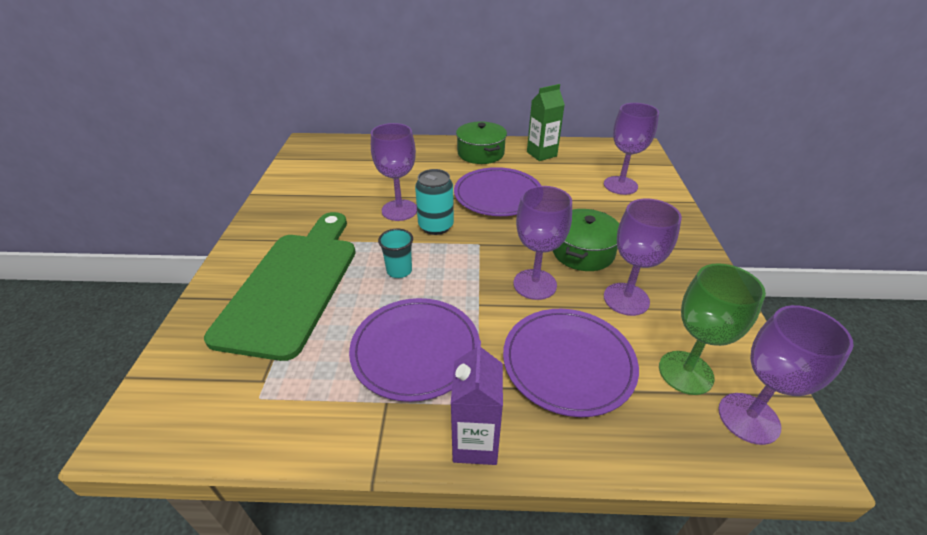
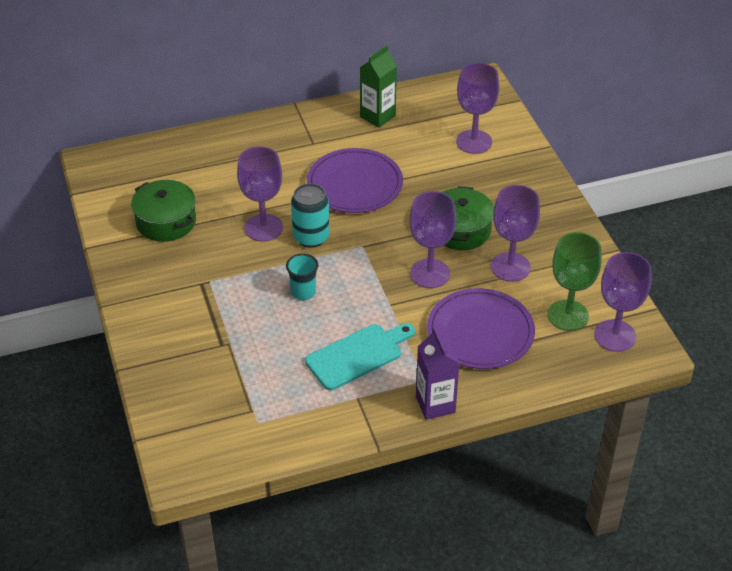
camera: 20 degrees left, 5 degrees up
green cutting board [204,212,356,361] -> none
purple plate [349,298,480,402] -> turquoise cutting board [305,323,415,390]
green pot [456,121,507,164] -> green pot moved to [131,180,196,242]

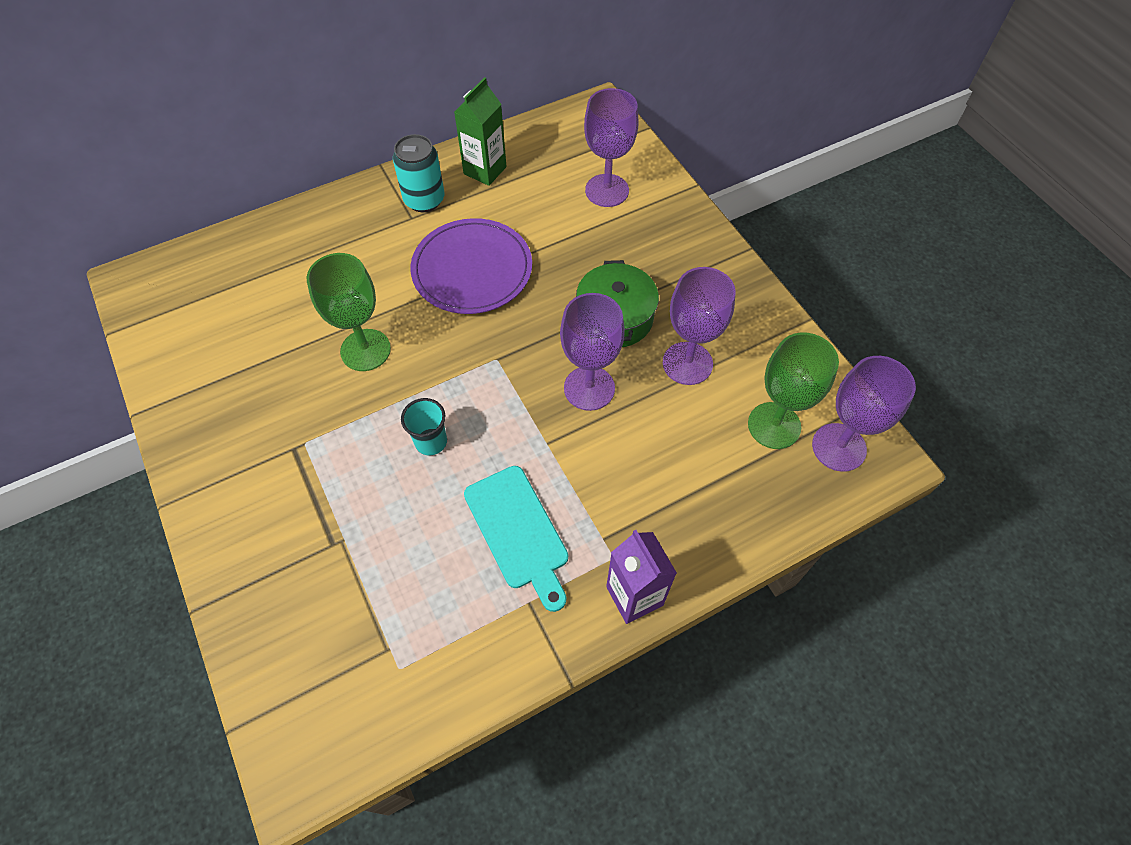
camera: 10 degrees left, 15 degrees up
green pot [131,180,196,242] -> none
purple goblet [237,146,283,242] -> green goblet [307,253,391,371]
turquoise can [291,183,330,248] -> turquoise can moved to [393,134,444,212]
turquoise cutting board [305,323,415,390] -> turquoise cutting board turned 105 degrees clockwise [464,466,568,612]
purple plate [427,288,535,369] -> none

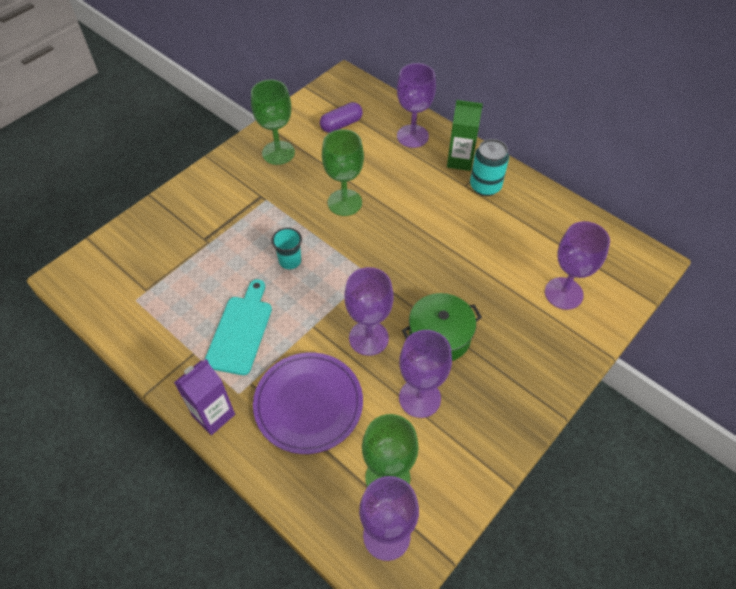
camera: 70 degrees right, 5 degrees down
purple plate [410,218,532,314] -> purple plate moved to [253,353,363,454]
green carton [454,77,507,186] -> green carton moved to [447,100,483,171]
turquoise cutting board [464,466,568,612] -> turquoise cutting board turned 150 degrees clockwise [205,279,272,375]
none -> green goblet [251,80,295,165]
none -> purple capsule [320,102,363,133]
none -> purple goblet [397,63,436,148]

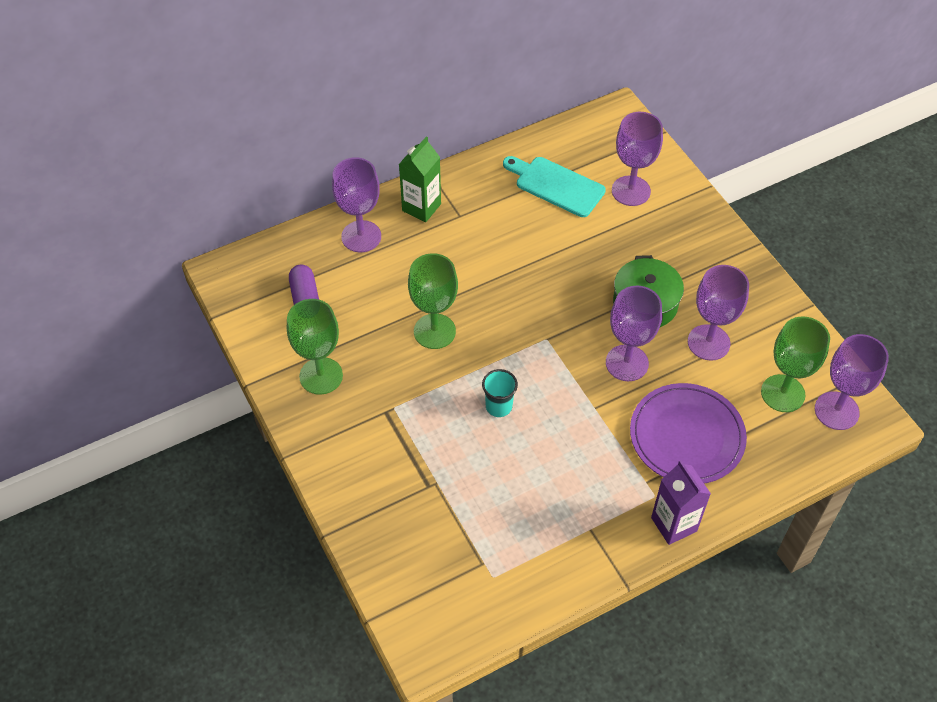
camera: 70 degrees left, 0 degrees up
turquoise cutting board [205,279,272,375] -> turquoise cutting board moved to [503,156,606,217]
turquoise can [470,139,509,196] -> none

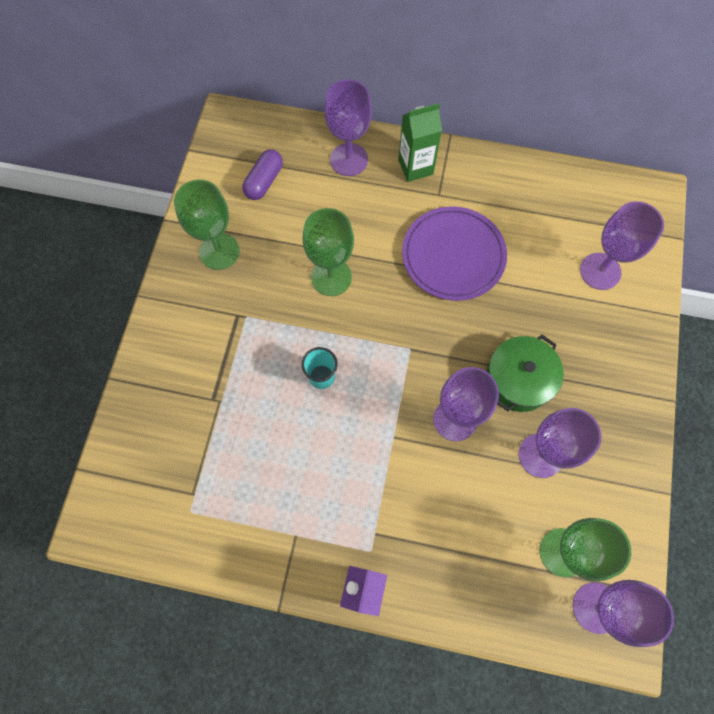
camera: 40 degrees right, 15 degrees up
turquoise cutting board [503,156,606,217] -> none
purple plate [630,383,747,484] -> purple plate moved to [402,206,507,301]

